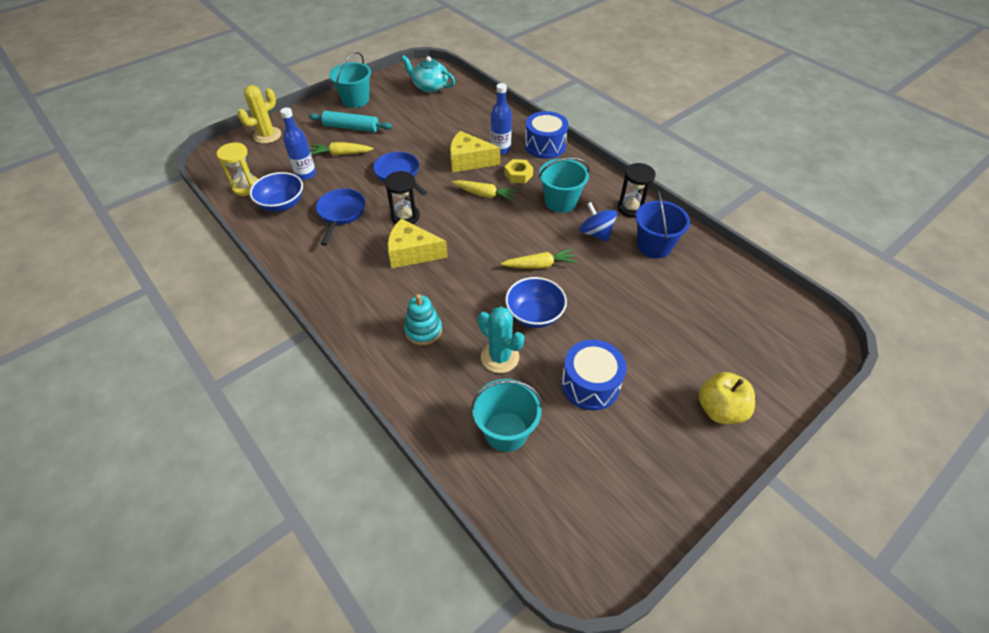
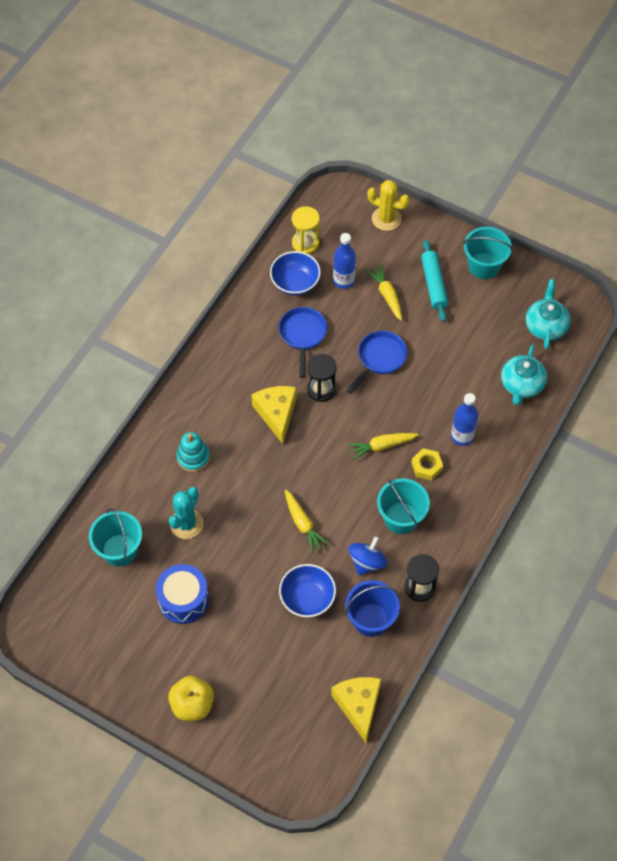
camera: 70 degrees right, 10 degrees up
blue pan [316,189,365,246] -> blue pan turned 75 degrees counterclockwise [279,307,327,378]
yellow cheese [450,131,500,173] -> yellow cheese moved to [331,677,381,743]
yellow carrot [452,180,518,202] -> yellow carrot turned 75 degrees clockwise [347,433,419,460]
blue bowl [505,277,567,328] -> blue bowl moved to [279,564,336,617]
blue drum [525,111,568,159] -> none
none -> turquoise teapot [501,345,547,405]

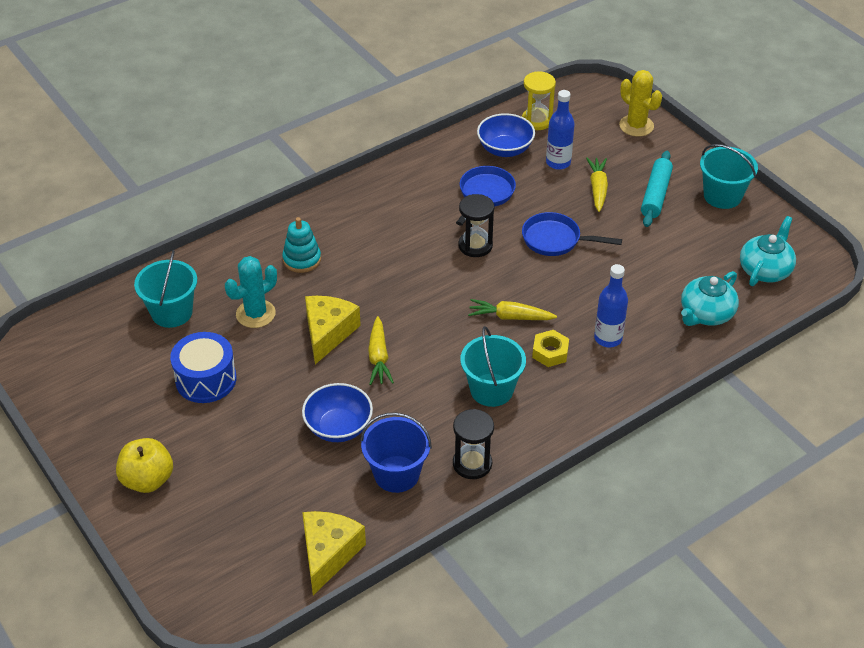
camera: 25 degrees right, 15 degrees down
yellow cheese [251,386,297,444] -> yellow cheese moved to [305,296,361,364]
blue pan [346,331,407,394] -> blue pan turned 135 degrees counterclockwise [522,212,622,256]
blue spinning top [349,536,387,576] -> none

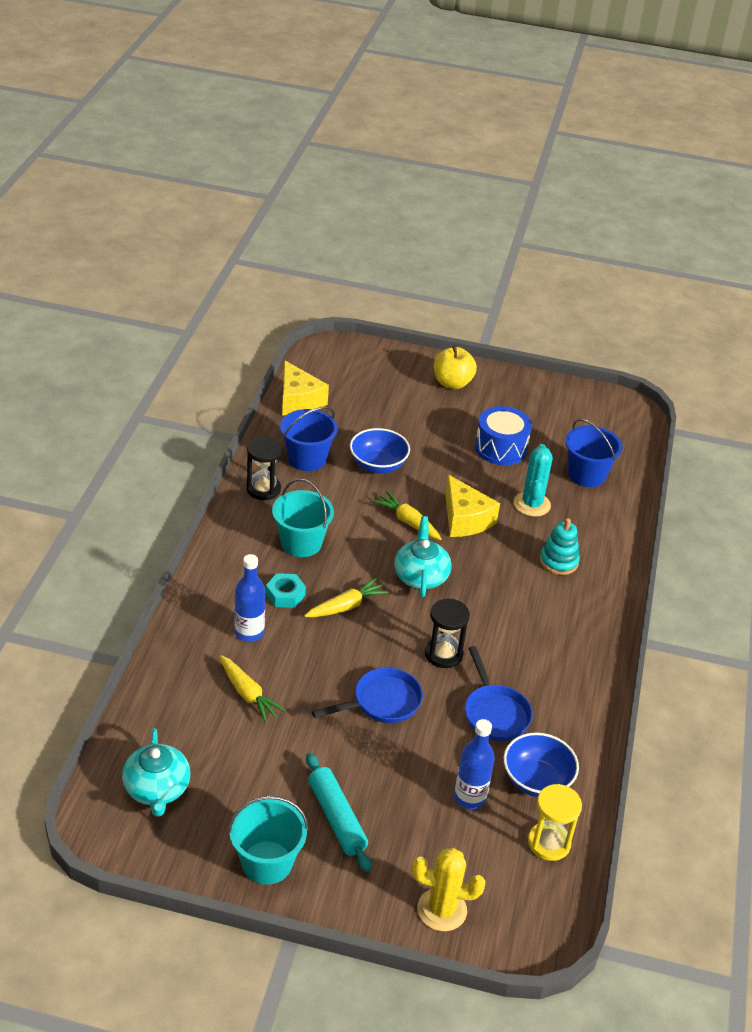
camera: 135 degrees right, 5 degrees down
turquoise bucket [134,250,197,328] -> blue bucket [565,419,622,487]
yellow nut [532,330,569,367] -> turquoise nut [266,573,306,608]
yellow carrot [586,158,608,212] -> yellow carrot moved to [220,655,286,723]
turquoise teapot [681,271,739,326] -> turquoise teapot moved to [394,516,451,597]

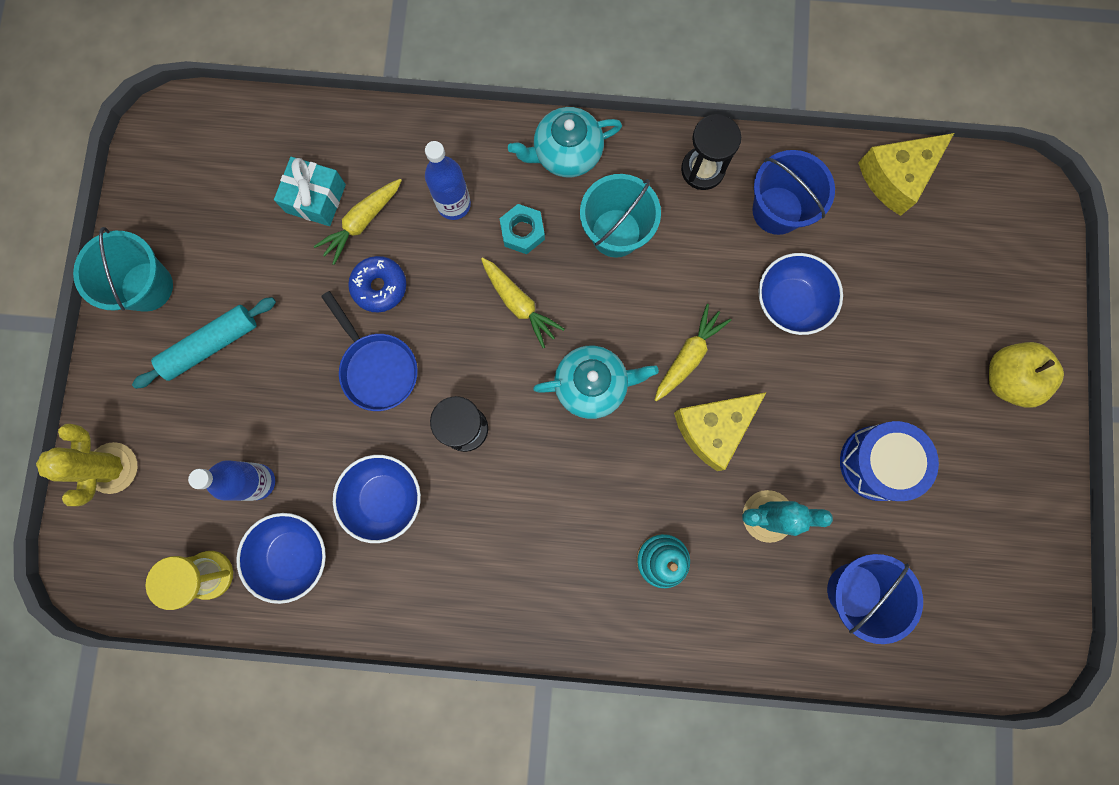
camera: 85 degrees right, 40 degrees up
turquoise teapot [122,728,191,817] -> turquoise teapot moved to [508,107,622,178]
blue pan [465,646,533,741] -> blue bowl [333,455,421,543]
none -> turquoise gift [274,157,346,226]
none -> blue donut [348,256,406,312]

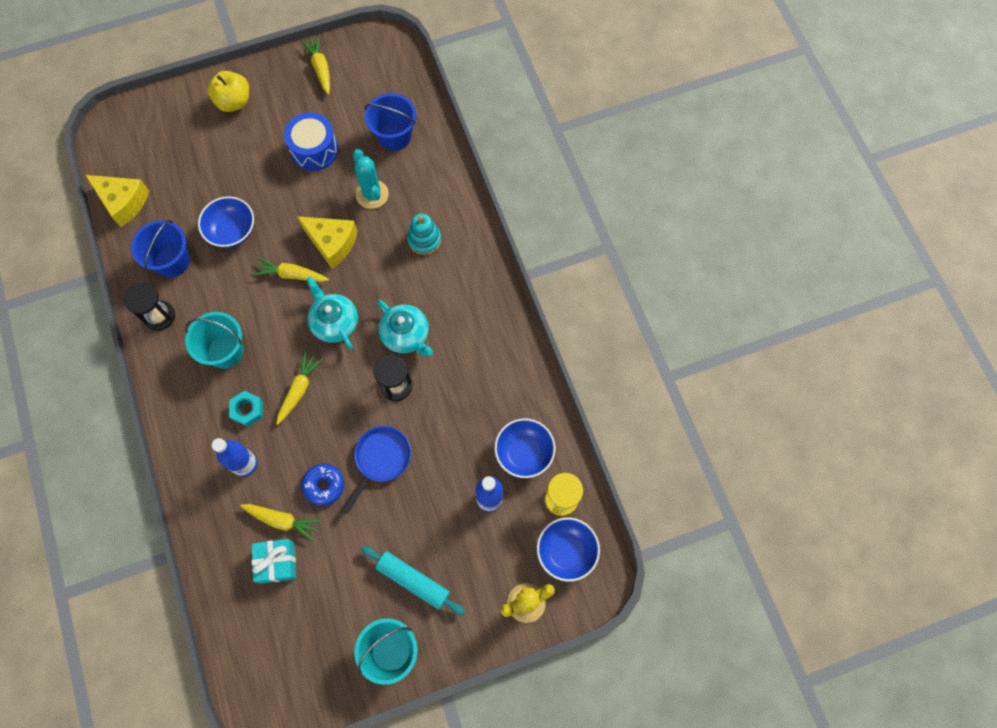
camera: 115 degrees left, 10 degrees down
blue bowl [333,455,421,543] -> blue bowl moved to [537,517,600,582]
turquoise teapot [508,107,622,178] -> turquoise teapot moved to [377,299,433,356]
none -> yellow carrot [301,36,330,95]

